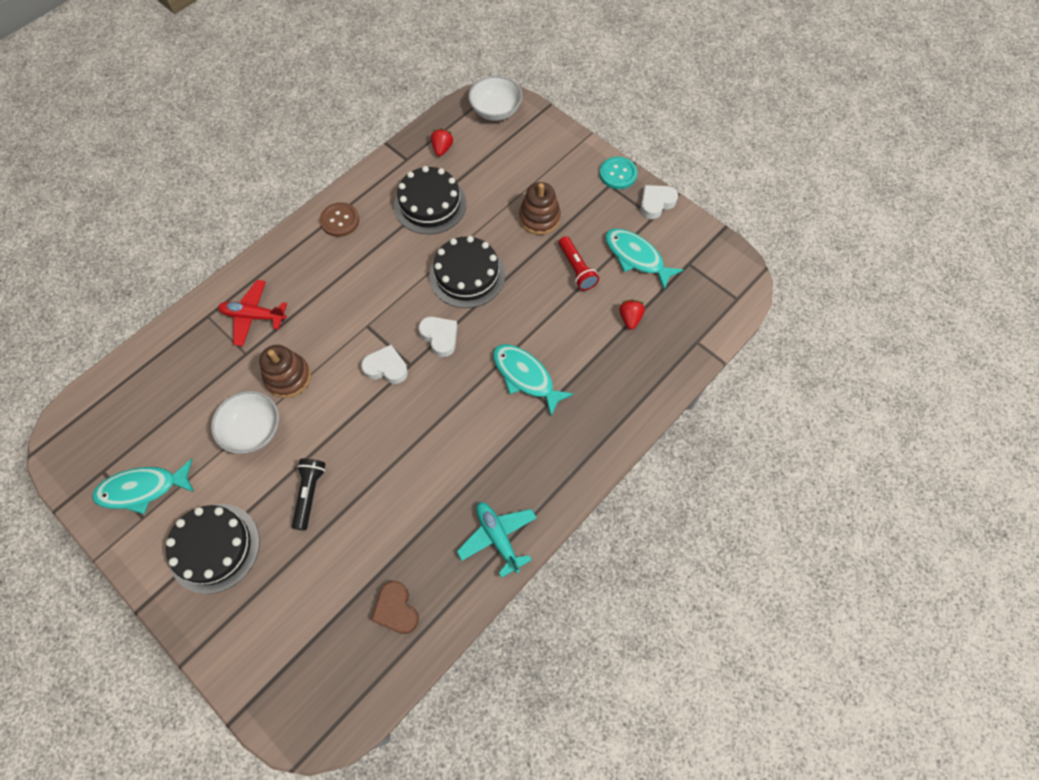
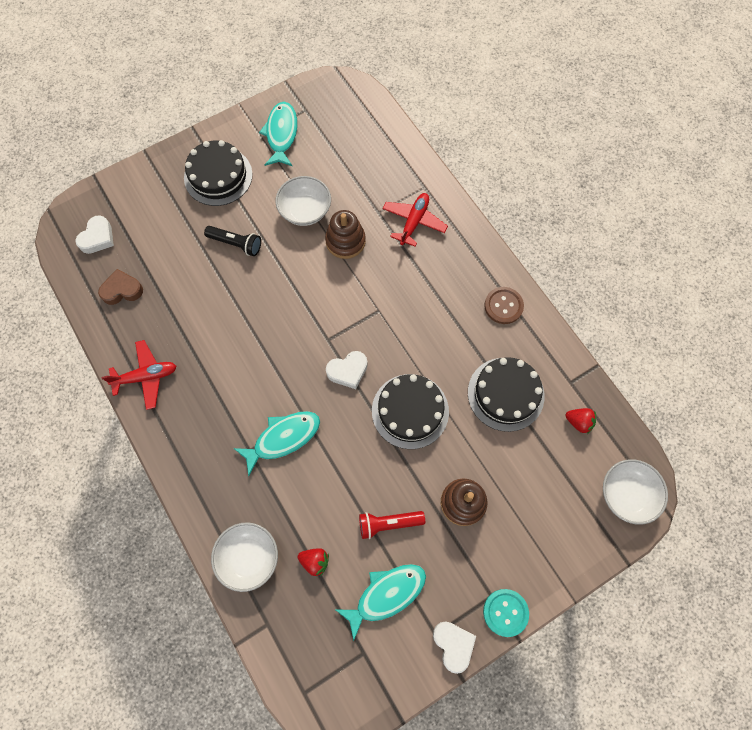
camera: 105 degrees right, 5 degrees up
white heart [361,345,408,384] -> white heart moved to [76,216,114,254]
turquoise plane [457,502,537,578] -> red plane [102,340,177,410]
none -> white bowl [211,522,278,592]

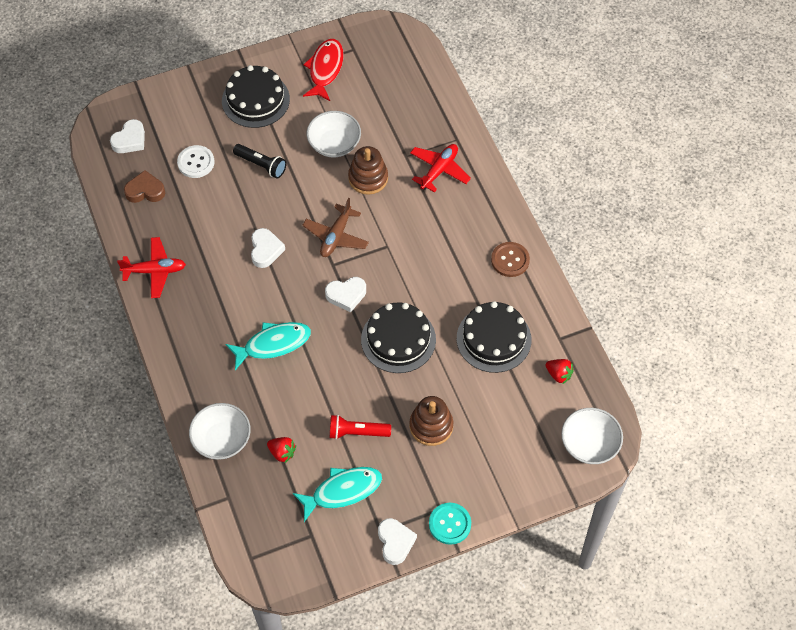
camera: 10 degrees right, 10 degrees down
turquoise fish [259,102,297,166] -> red fish [303,39,344,101]
none -> white button [177,145,214,178]
none -> white heart [251,228,285,268]
none -> brown plane [302,198,369,257]

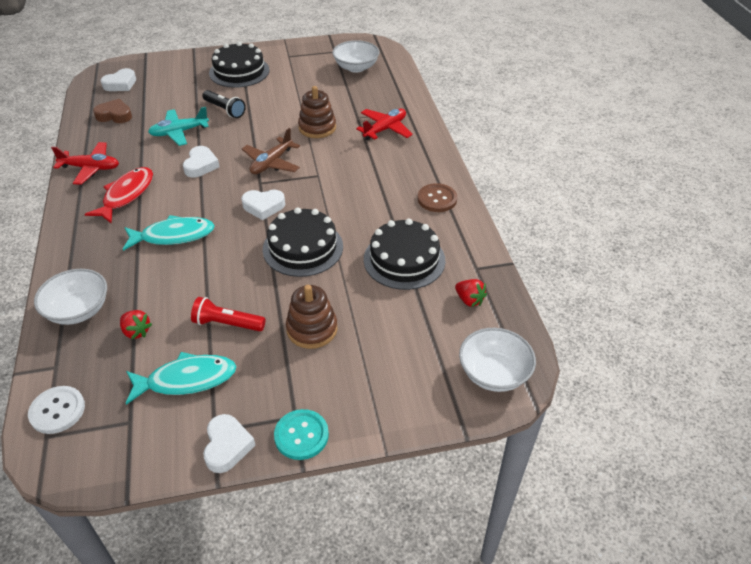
camera: 10 degrees right, 15 degrees down
white button [177,145,214,178] -> white button moved to [28,386,85,434]
red fish [303,39,344,101] -> red fish moved to [85,167,153,223]
white bowl [307,111,361,158] -> white bowl moved to [332,40,379,73]
none -> turquoise plane [148,107,209,146]

